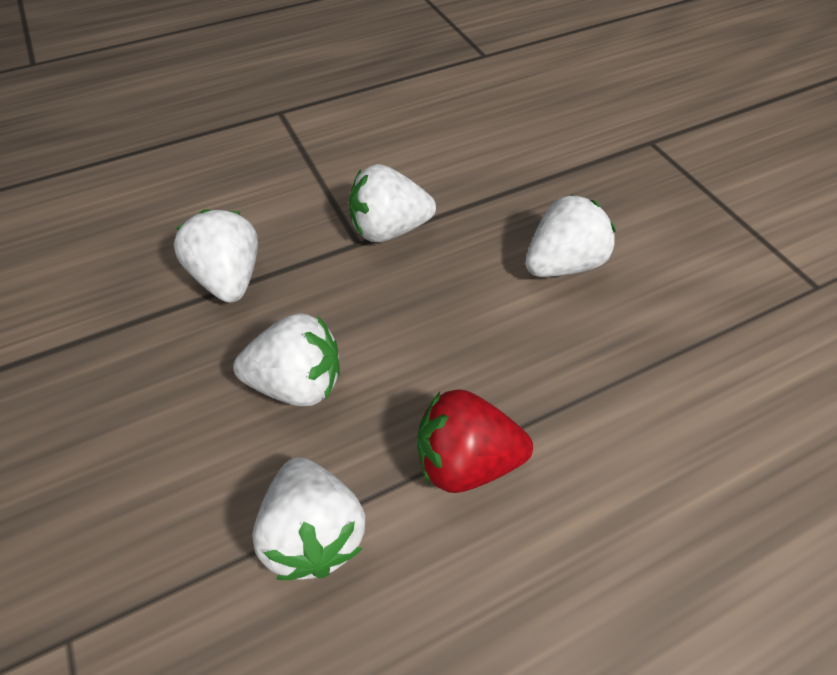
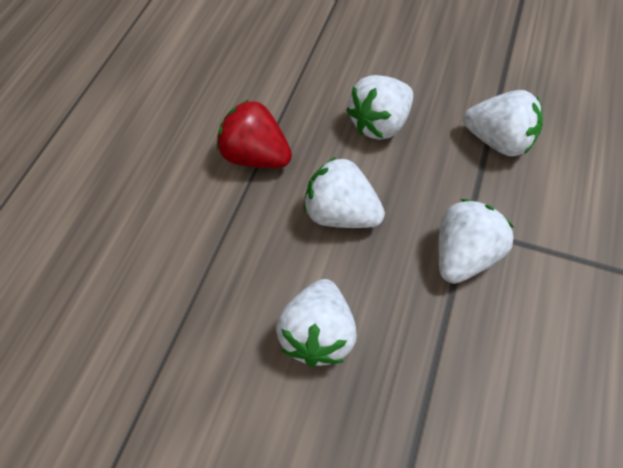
camera: 135 degrees right, 5 degrees up
white strawberry [252,457,365,580] -> white strawberry moved to [304,157,385,228]
red strawberry [417,389,533,493] -> red strawberry turned 105 degrees counterclockwise [217,100,292,168]

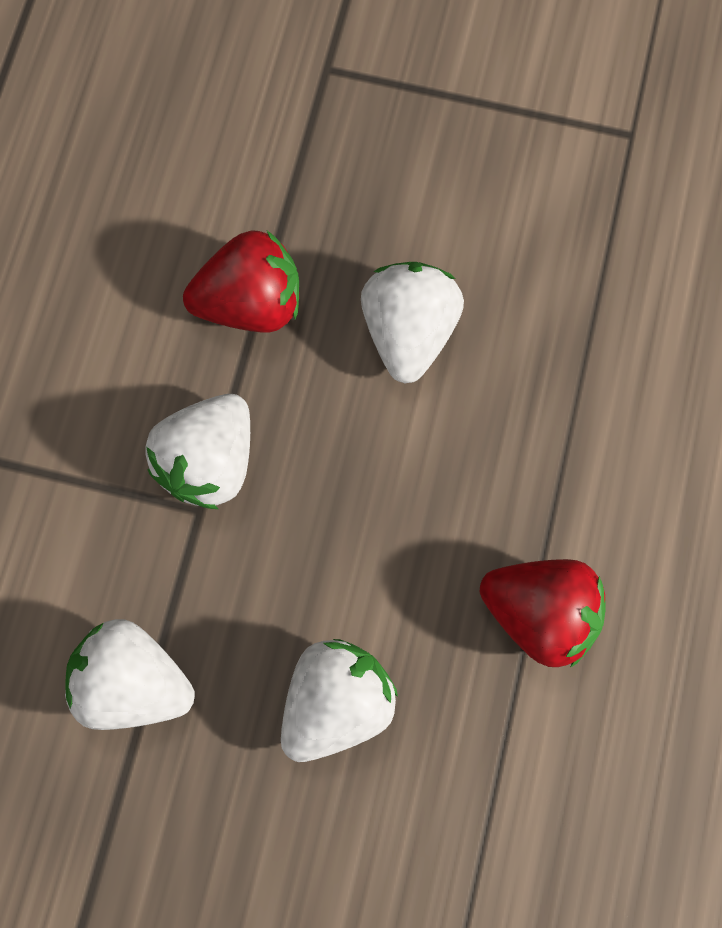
camera: 175 degrees right, 15 degrees up
white strawberry [304,157,385,228] -> none
none -> red strawberry [183,230,299,333]

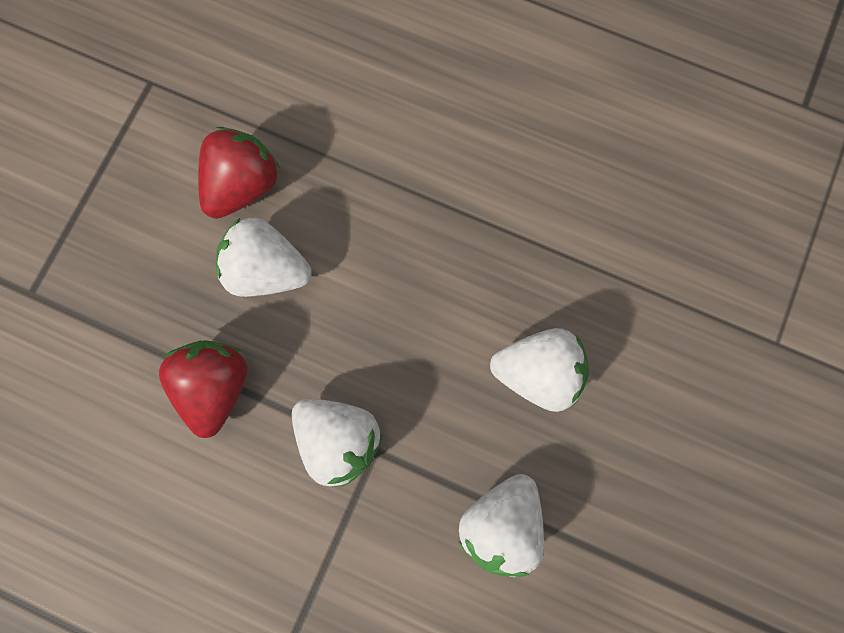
camera: 80 degrees left, 5 degrees up
white strawberry [281,639,398,762] -> white strawberry turned 135 degrees clockwise [490,328,589,412]
red strawberry [480,559,606,668] -> red strawberry moved to [198,127,280,219]

